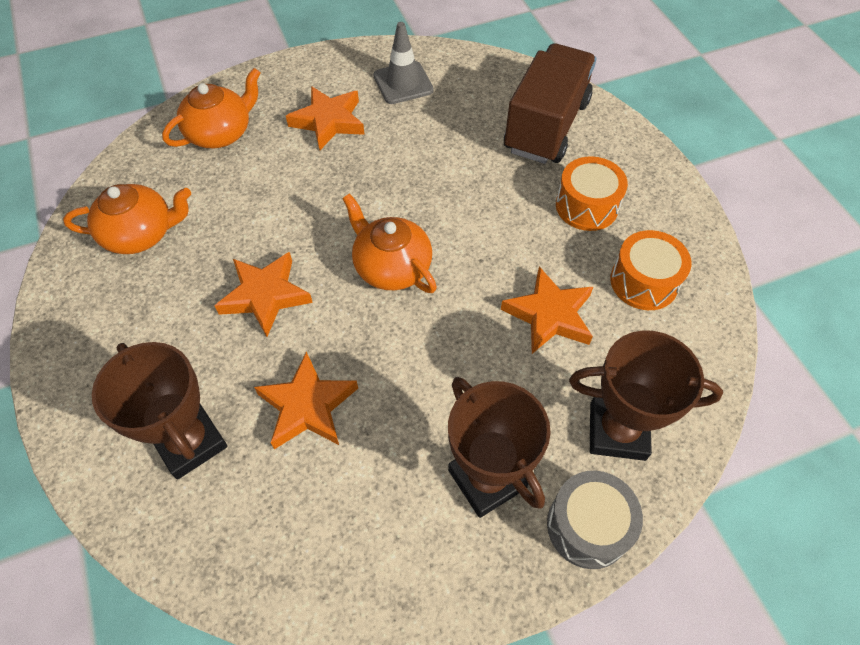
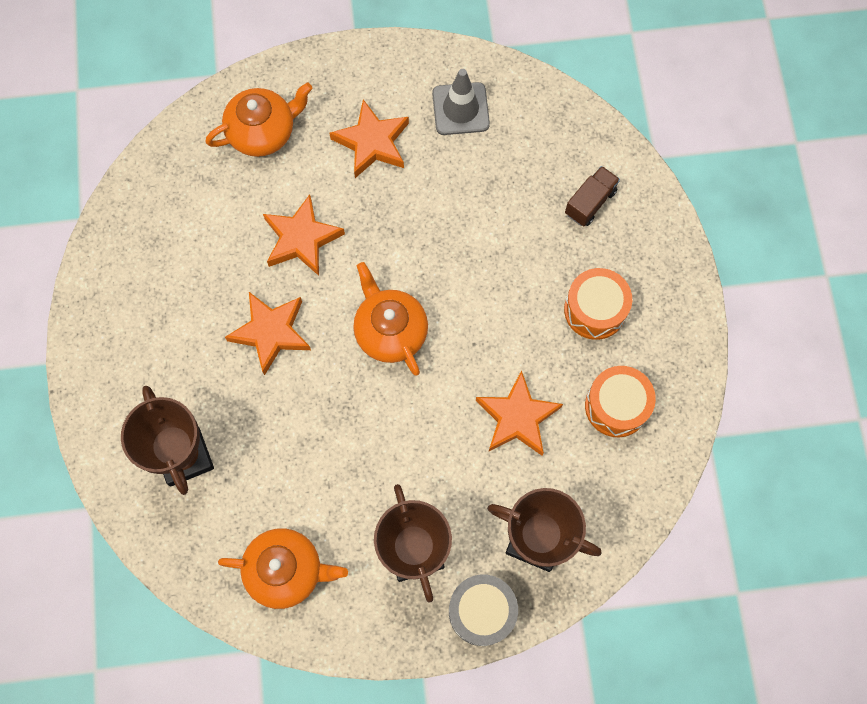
camera: 15 degrees right, 15 degrees up
orange teapot [63,184,191,254] -> orange teapot moved to [218,528,348,609]
orange star [254,352,358,449] -> orange star moved to [263,194,345,276]
brown truck [504,43,597,164] -> brown truck [565,166,620,226], size x0.46

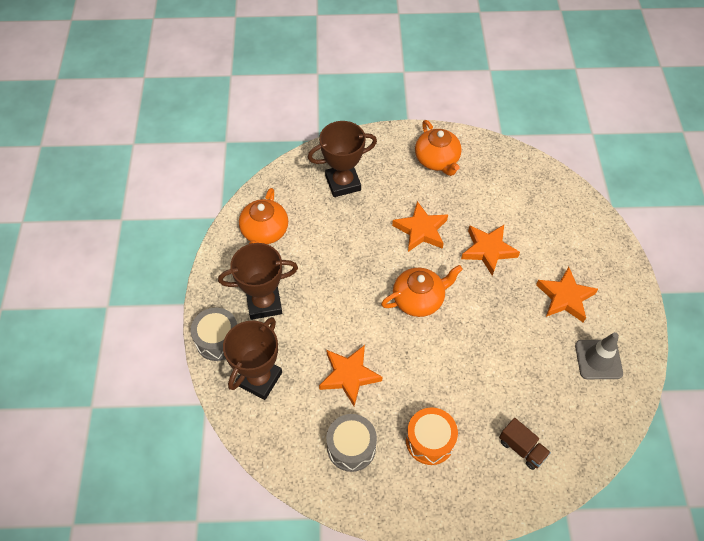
camera: 95 degrees right, 15 degrees down
orange teapot [206,82,313,157] -> orange teapot moved to [415,120,462,176]
orange drum [585,366,656,437] -> grey drum [326,414,377,472]

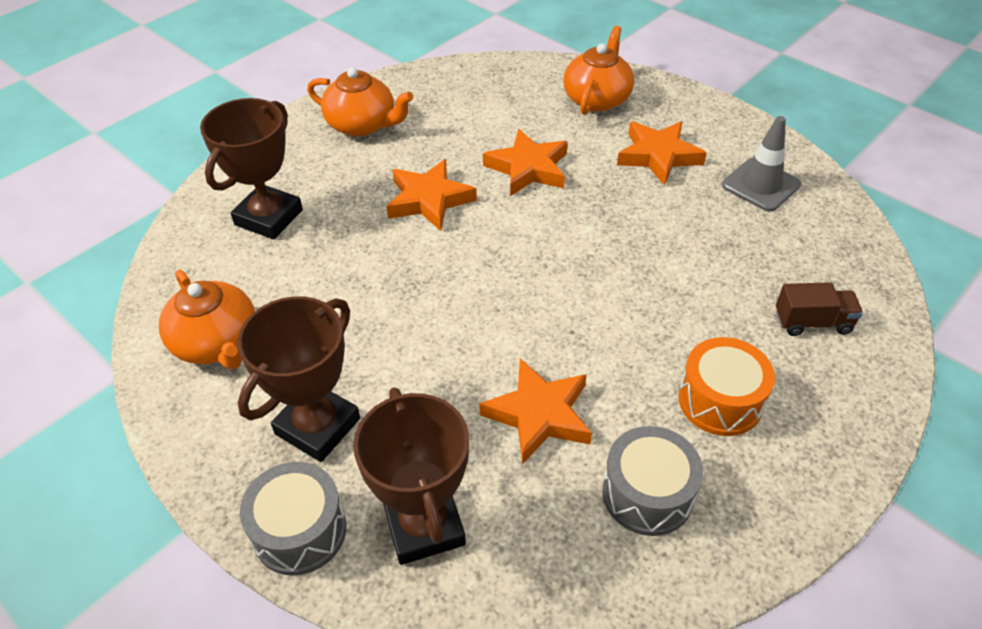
camera: 45 degrees left, 10 degrees down
orange teapot [381,265,463,317] -> orange teapot moved to [563,26,634,115]

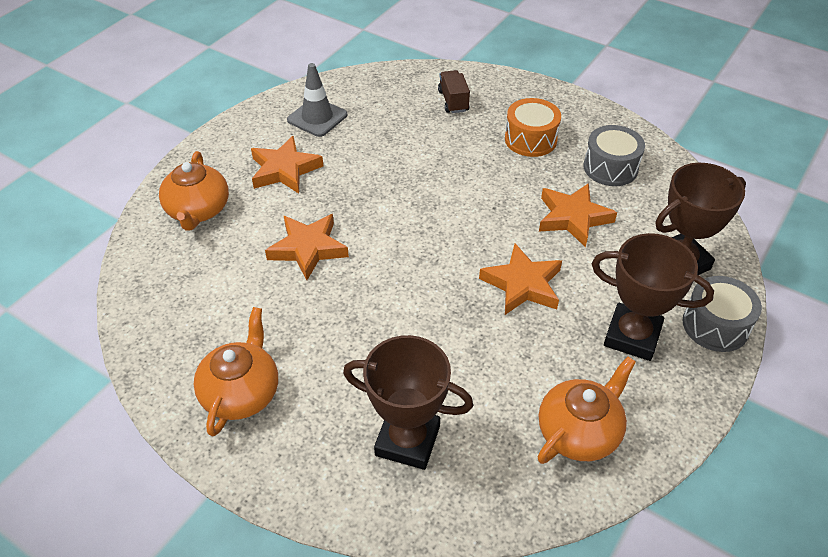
camera: 100 degrees left, 0 degrees up
orange star [386,159,477,231] -> orange star moved to [479,244,562,315]
orange teapot [563,26,634,115] -> orange teapot turned 105 degrees counterclockwise [159,151,229,231]

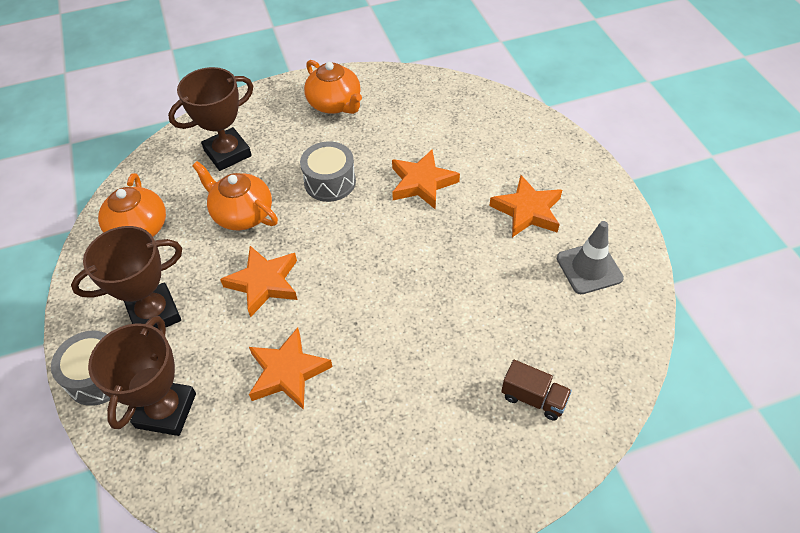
camera: 130 degrees right, 5 degrees up
orange teapot [159,151,229,231] -> orange teapot moved to [192,161,278,230]
orange drum [505,98,561,157] -> none
grey drum [584,125,645,186] -> grey drum moved to [300,141,356,202]

